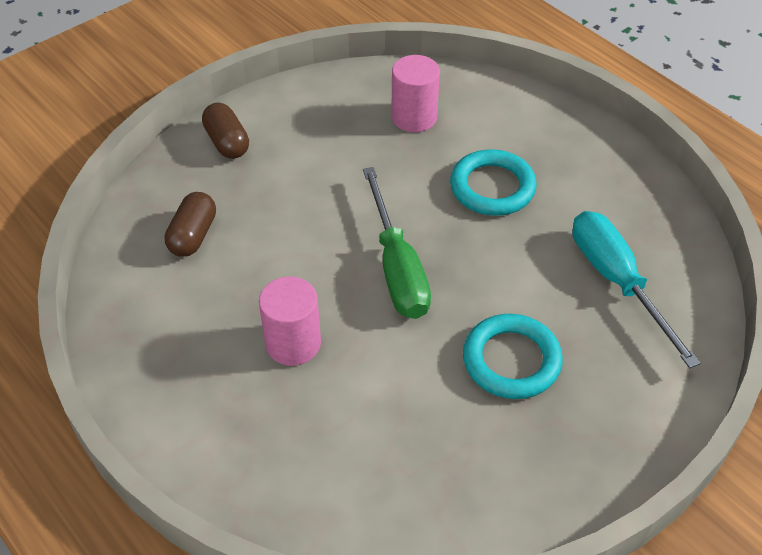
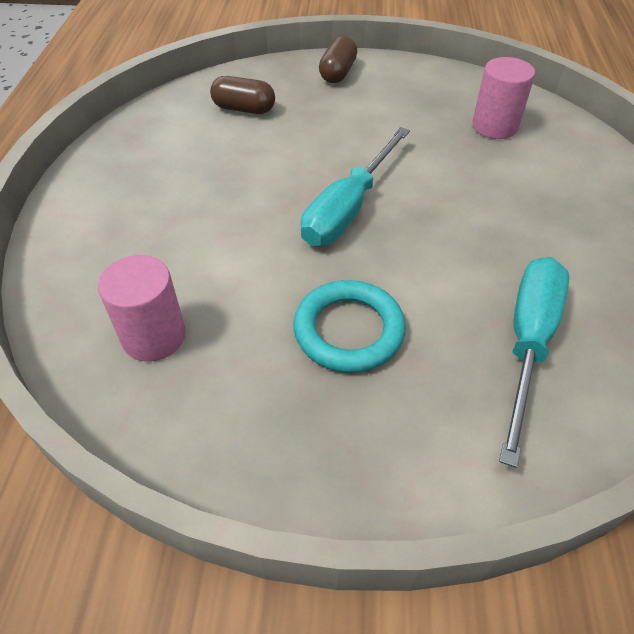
camera: 45 degrees right, 0 degrees up
brown capsule [164,192,216,257] -> brown capsule turned 45 degrees clockwise [210,76,275,114]
pink cylinder [259,276,321,366] -> pink cylinder moved to [98,255,186,362]
green screwdriver [363,167,431,319] -> turquoise screwdriver [301,127,410,246]
turquoise ring [450,149,537,216] -> none

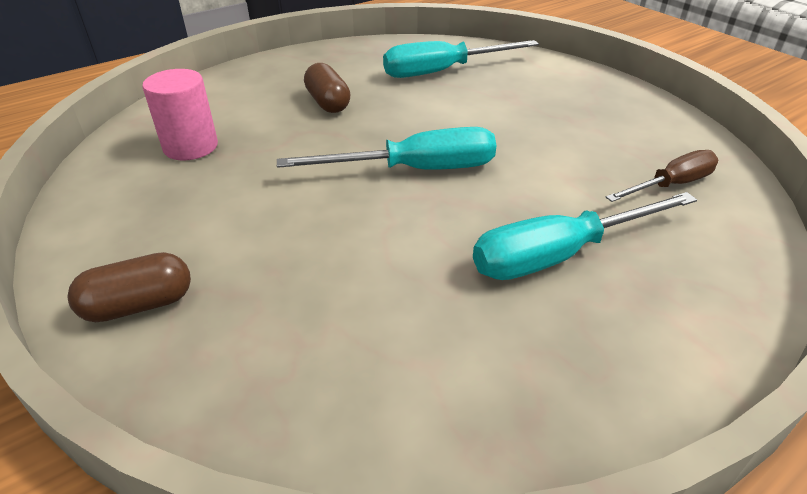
camera: 130 degrees left, 10 degrees down
pink cylinder [98,255,186,362] -> brown screwdriver [606,150,718,202]
brown capsule [210,76,275,114] -> brown capsule moved to [304,63,351,113]
turquoise ring [293,280,406,373] -> none
none -> turquoise screwdriver [473,192,697,280]

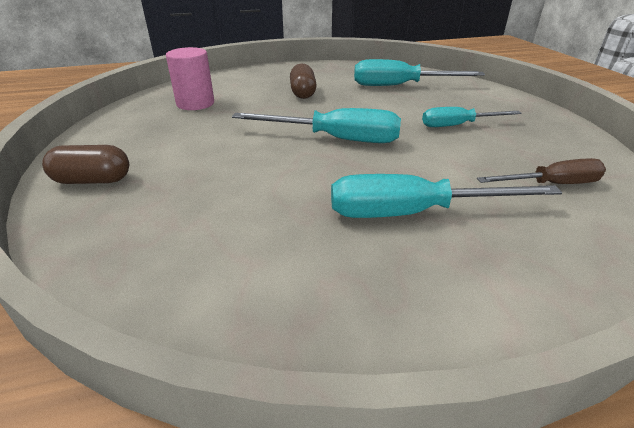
camera: 20 degrees right, 5 degrees down
none -> turquoise screwdriver [422,107,522,127]

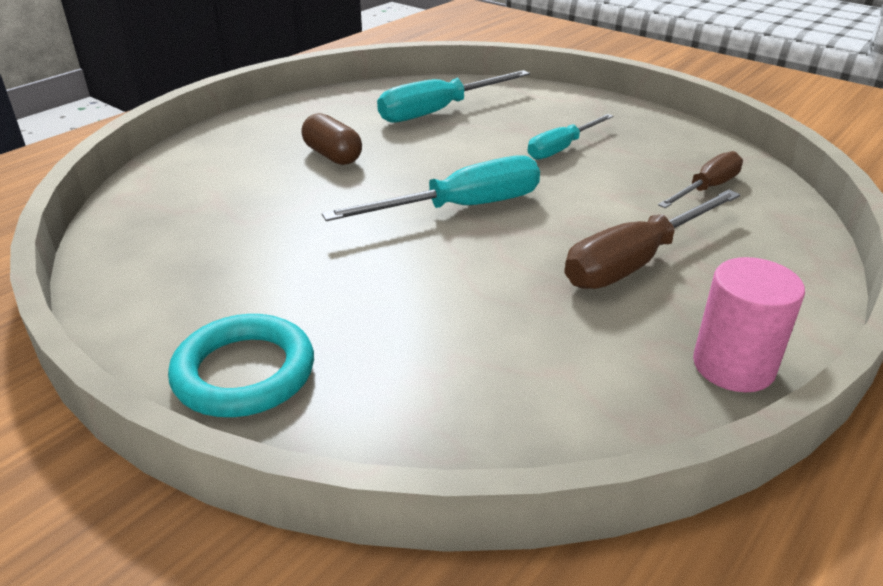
camera: 35 degrees left, 0 degrees up
brown capsule [42,145,129,184] -> turquoise ring [168,314,314,417]
pink cylinder [166,47,214,110] -> pink cylinder moved to [693,257,805,392]
turquoise screwdriver [331,174,562,218] -> brown screwdriver [565,190,740,289]

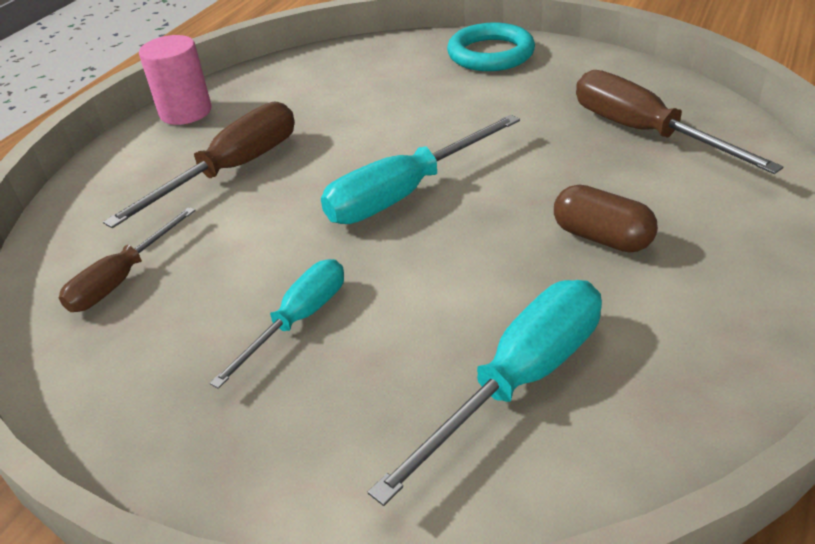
camera: 170 degrees right, 5 degrees up
none -> brown screwdriver [576,70,783,174]

